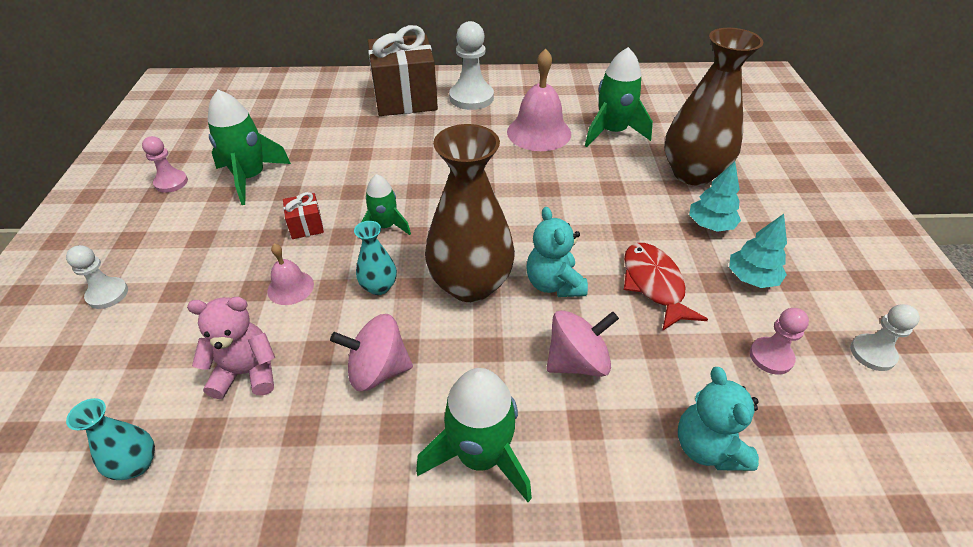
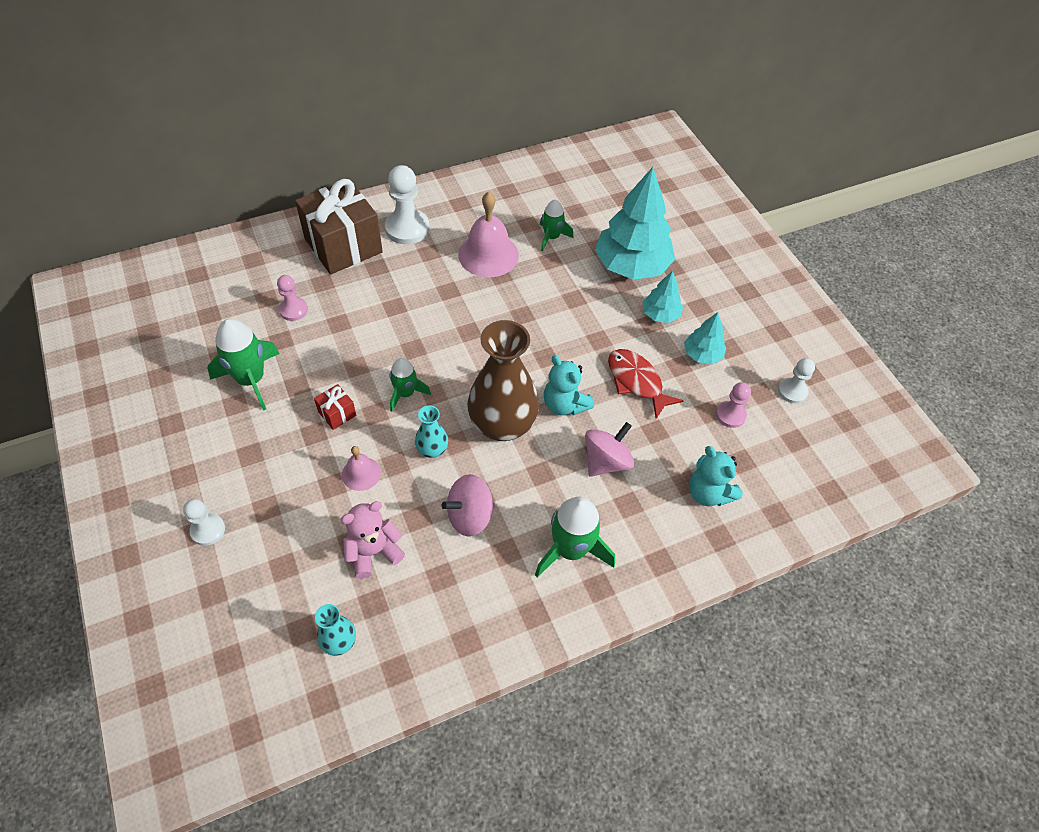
camera: 25 degrees left, 10 degrees up
pink pawn [142,136,188,193] -> pink pawn moved to [277,275,308,321]
green rocket [585,47,653,147] -> green rocket [540,199,574,252], size x0.61
brown vase [665,28,763,186] -> turquoise tree [595,167,675,280]

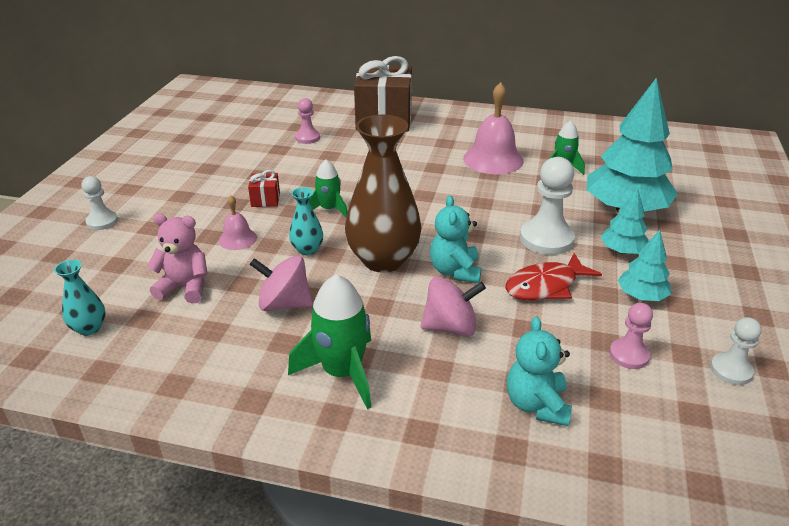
camera: 40 degrees right, 20 degrees down
green rocket [207,319,280,411] -> none
white pawn [385,165,429,245] -> white pawn moved to [520,157,575,255]
red fish [608,349,684,419] -> red fish turned 120 degrees counterclockwise [505,253,602,300]

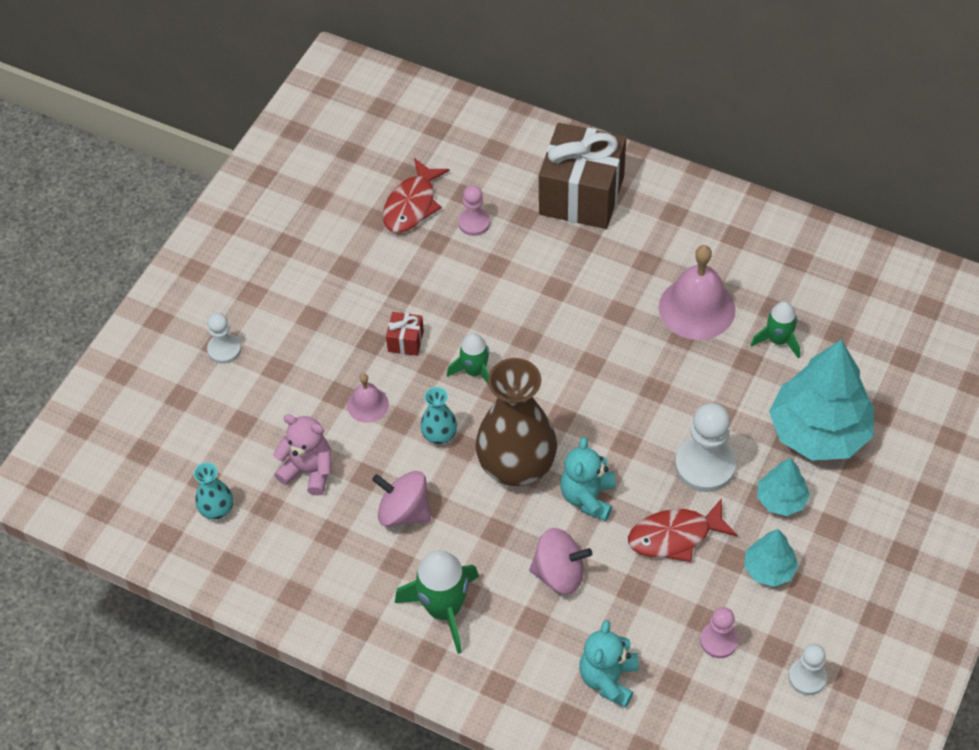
camera: 15 degrees right, 20 degrees up
none -> red fish [383,158,450,233]

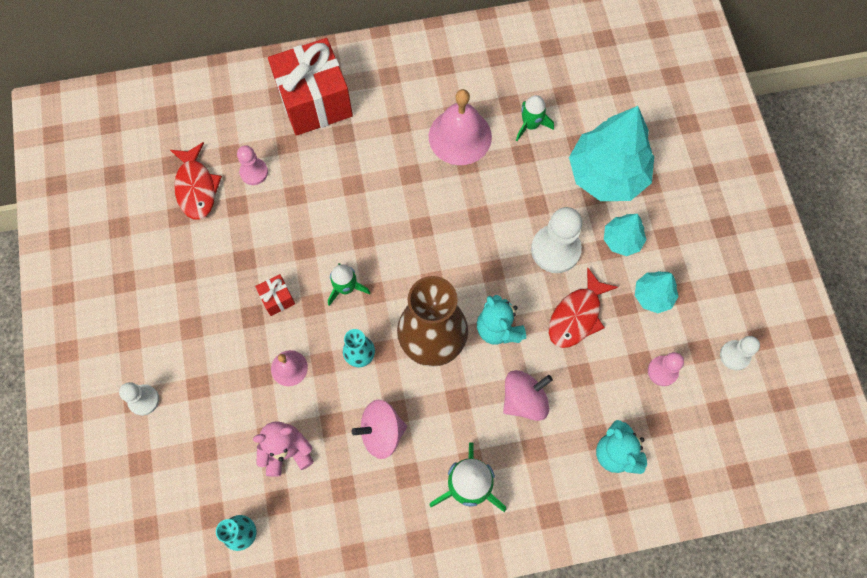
camera: 40 degrees left, 15 degrees up
brown gift [539,123,626,229] -> red gift [268,38,353,136]

